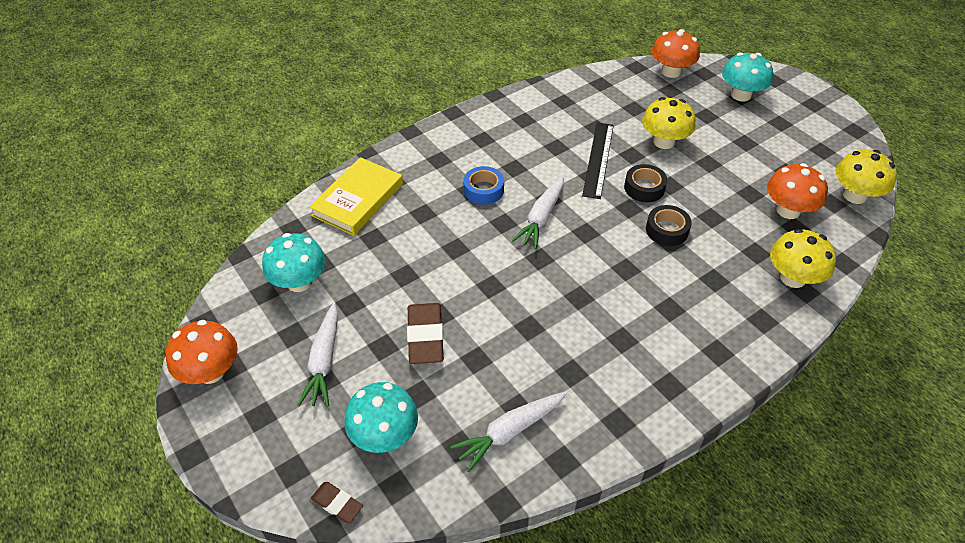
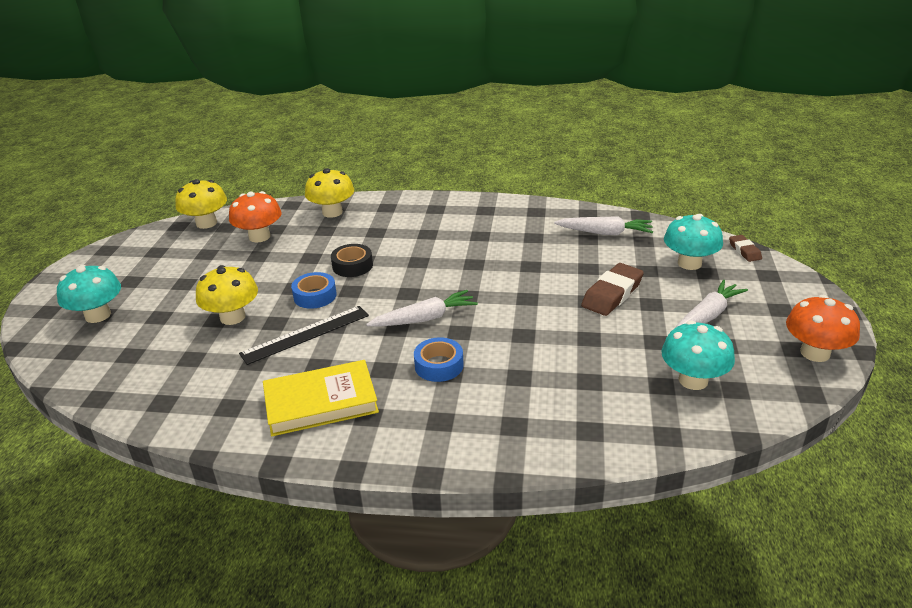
camera: 135 degrees left, 15 degrees down
yellow book [309,157,403,236] -> yellow book moved to [263,360,379,436]
black tape [624,164,667,202] -> blue tape [291,272,337,309]
orange mushroom [652,29,700,78] -> none

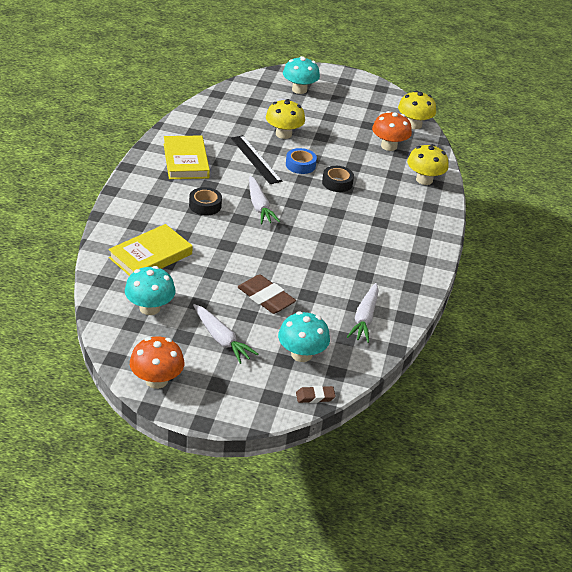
camera: 90 degrees right, 5 degrees up
blue tape [414,337,464,382] -> black tape [189,187,222,215]
none -> yellow book [108,224,193,276]

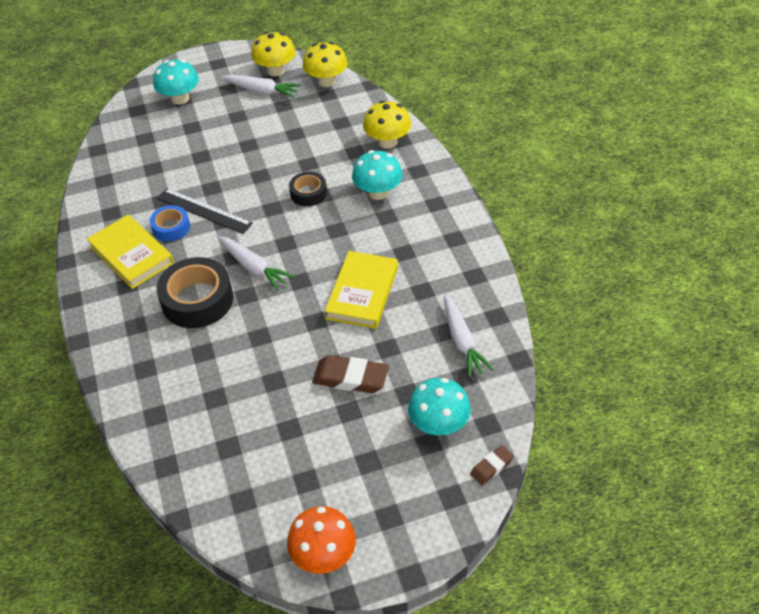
camera: 25 degrees left, 10 degrees up
yellow book [108,224,193,276] -> yellow book moved to [325,251,398,329]
turquoise mushroom [125,266,176,315] -> turquoise mushroom moved to [352,150,403,200]
black tape [189,187,222,215] -> black tape [157,257,233,328], size x1.77
white carrot [193,304,258,364] -> white carrot moved to [222,75,301,98]
yellow mushroom [266,99,305,139] -> yellow mushroom moved to [251,32,296,76]
blue tape [286,148,317,174] -> blue tape moved to [150,205,190,242]
orange mushroom [372,111,412,151] -> none

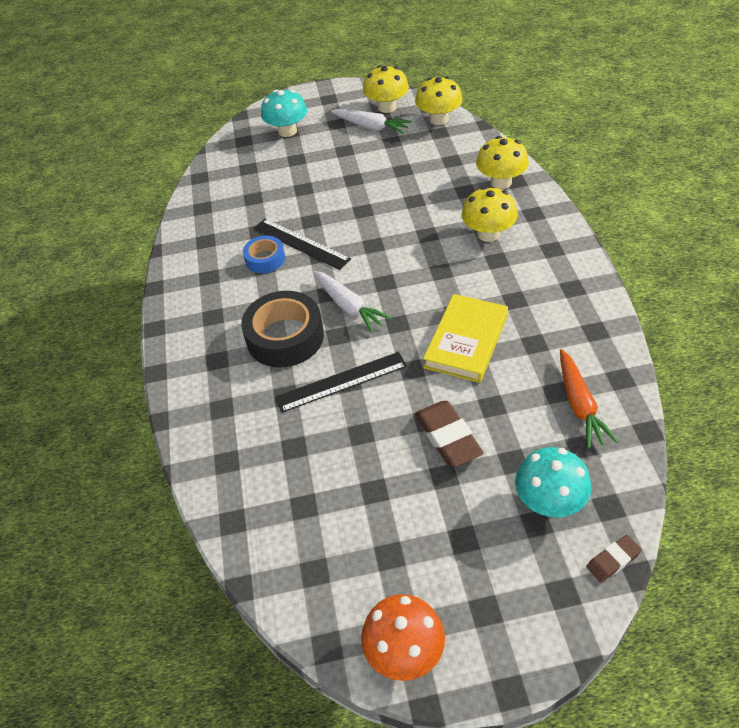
camera: 10 degrees right, 0 degrees up
yellow book [87,215,174,289] -> none
black tape [289,172,327,206] -> none
brown eraser [312,355,389,393] -> brown eraser turned 45 degrees clockwise [415,401,484,467]
turquoise mushroom [352,150,403,200] -> yellow mushroom [462,186,518,242]
white carrot [444,294,494,378] -> orange carrot [560,349,618,448]
none -> black ruler [275,352,407,413]

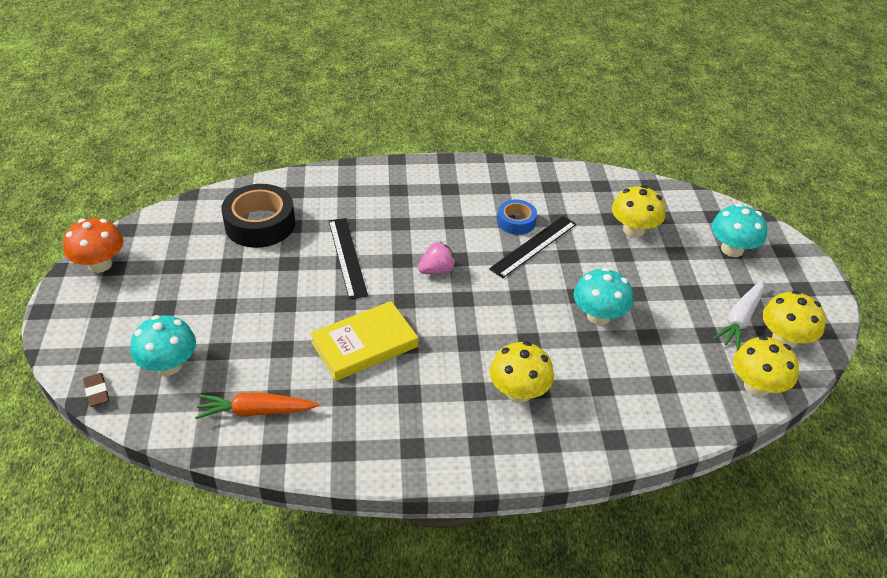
camera: 90 degrees right, 5 degrees down
black tape [241,291,324,368] -> black tape moved to [221,184,295,248]
white carrot [313,271,392,333] -> pink strawberry [418,241,456,274]
brown eraser [415,401,484,467] -> none
yellow book [423,294,508,383] -> yellow book turned 60 degrees counterclockwise [310,301,418,381]
yellow mushroom [476,136,529,189] -> yellow mushroom moved to [612,185,665,238]
none -> turquoise mushroom [574,268,633,325]

